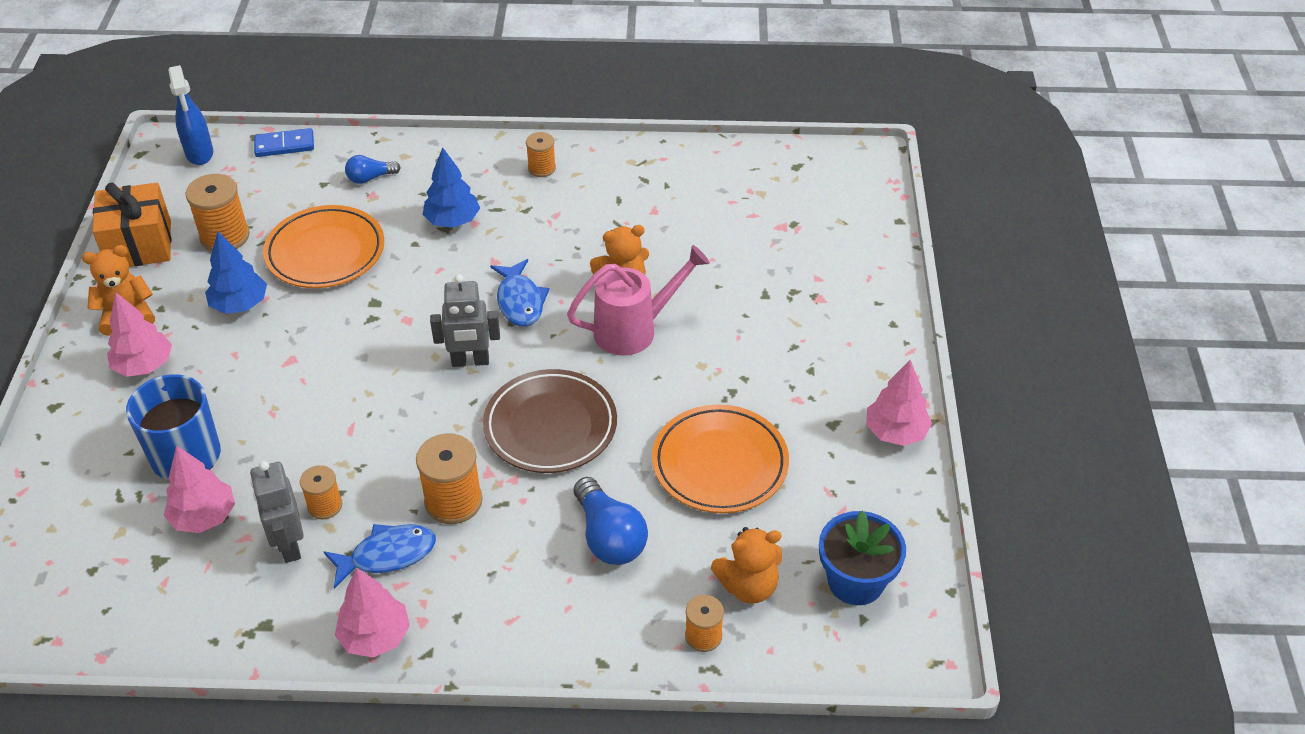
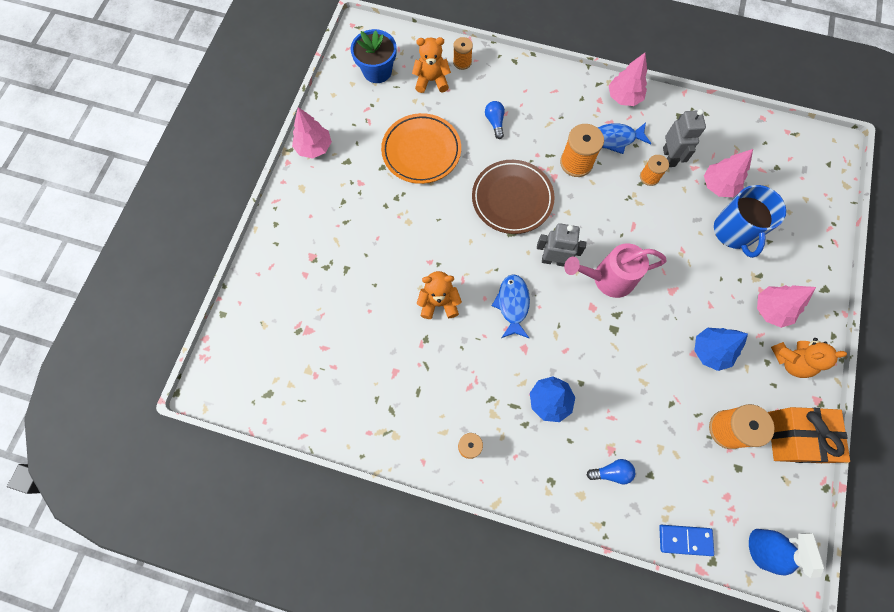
camera: 165 degrees left, 25 degrees up
orange plate [263,205,384,288] -> none
pink watering can [567,245,710,356] -> pink watering can moved to [564,243,666,298]
blue light bulb [574,477,648,565] -> blue light bulb [485,101,505,139], size x0.59

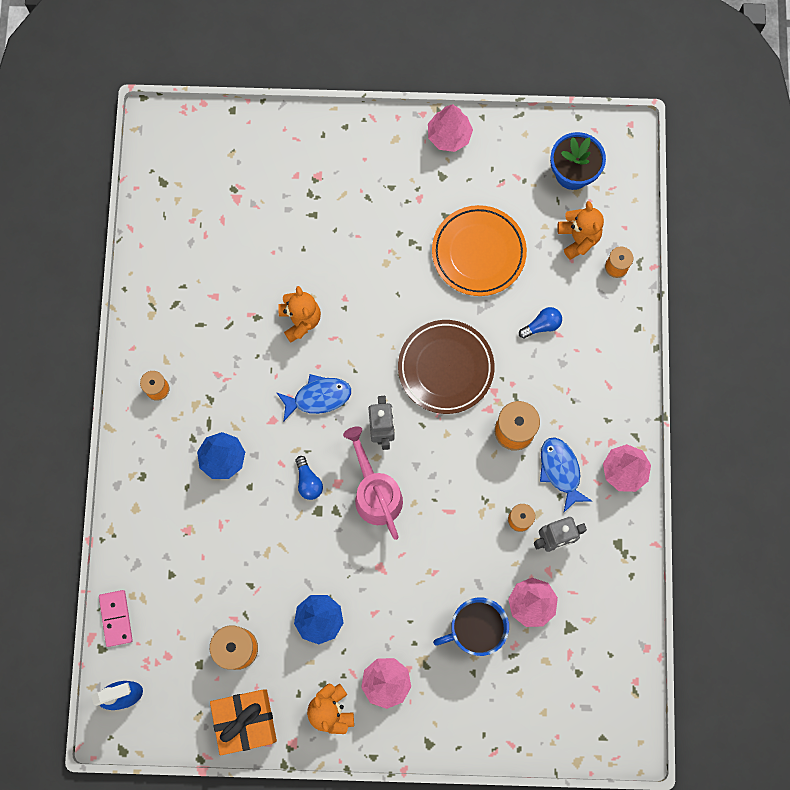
camera: 75 degrees right, 5 degrees up
blue light bulb [587,459,635,485] -> blue light bulb moved to [296,456,323,500]
blue domino [659,525,714,556] -> pink domino [99,590,133,647]

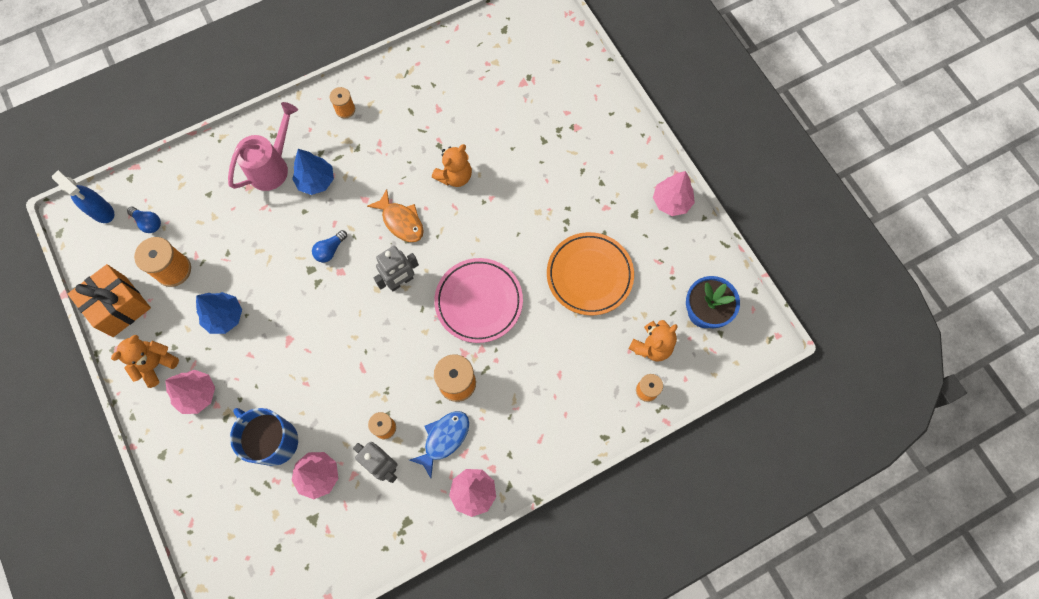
camera: 60 degrees right, 5 degrees down
pink domino [99,590,133,647] -> none
blue fish [276,374,351,421] -> orange fish [367,189,424,242]
pink watering can [343,426,403,540] -> pink watering can moved to [228,102,298,191]
brown plate [398,320,494,414] -> pink plate [434,258,523,343]
blue light bulb [519,307,562,339] -> blue light bulb moved to [127,207,161,233]

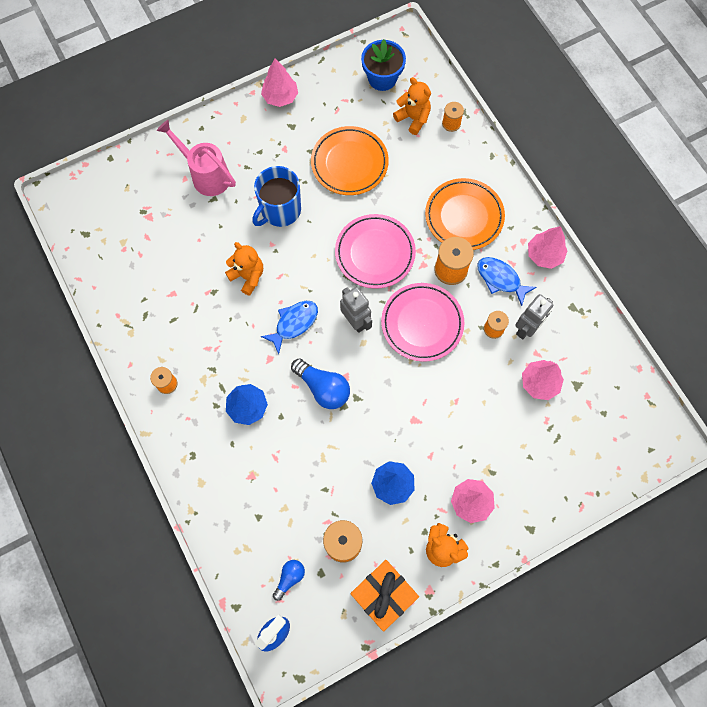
camera: 90 degrees left, 0 degrees up
pink watering can [228,102,298,191] -> pink watering can moved to [157,120,236,196]
blue mug [230,408,298,466] -> blue mug moved to [252,166,301,227]
blue light bulb [312,230,347,263] -> blue light bulb [291,358,350,409], size x1.70
orange fish [367,189,424,242] -> blue fish [261,301,318,354]
none -> pink plate [381,283,464,362]
none -> orange plate [425,178,505,250]

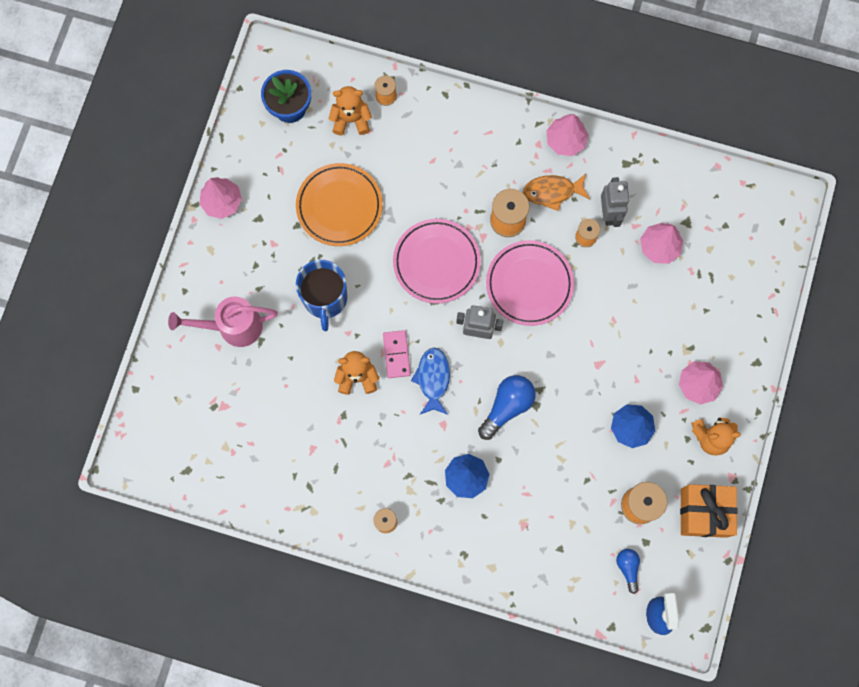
camera: 45 degrees left, 5 degrees up
blue light bulb [291,358,350,409] -> blue light bulb turned 45 degrees counterclockwise [478,375,536,440]
orange plate [425,178,505,250] -> none
blue fish [477,257,537,306] -> orange fish [523,174,590,211]
none -> pink domino [383,330,411,378]

